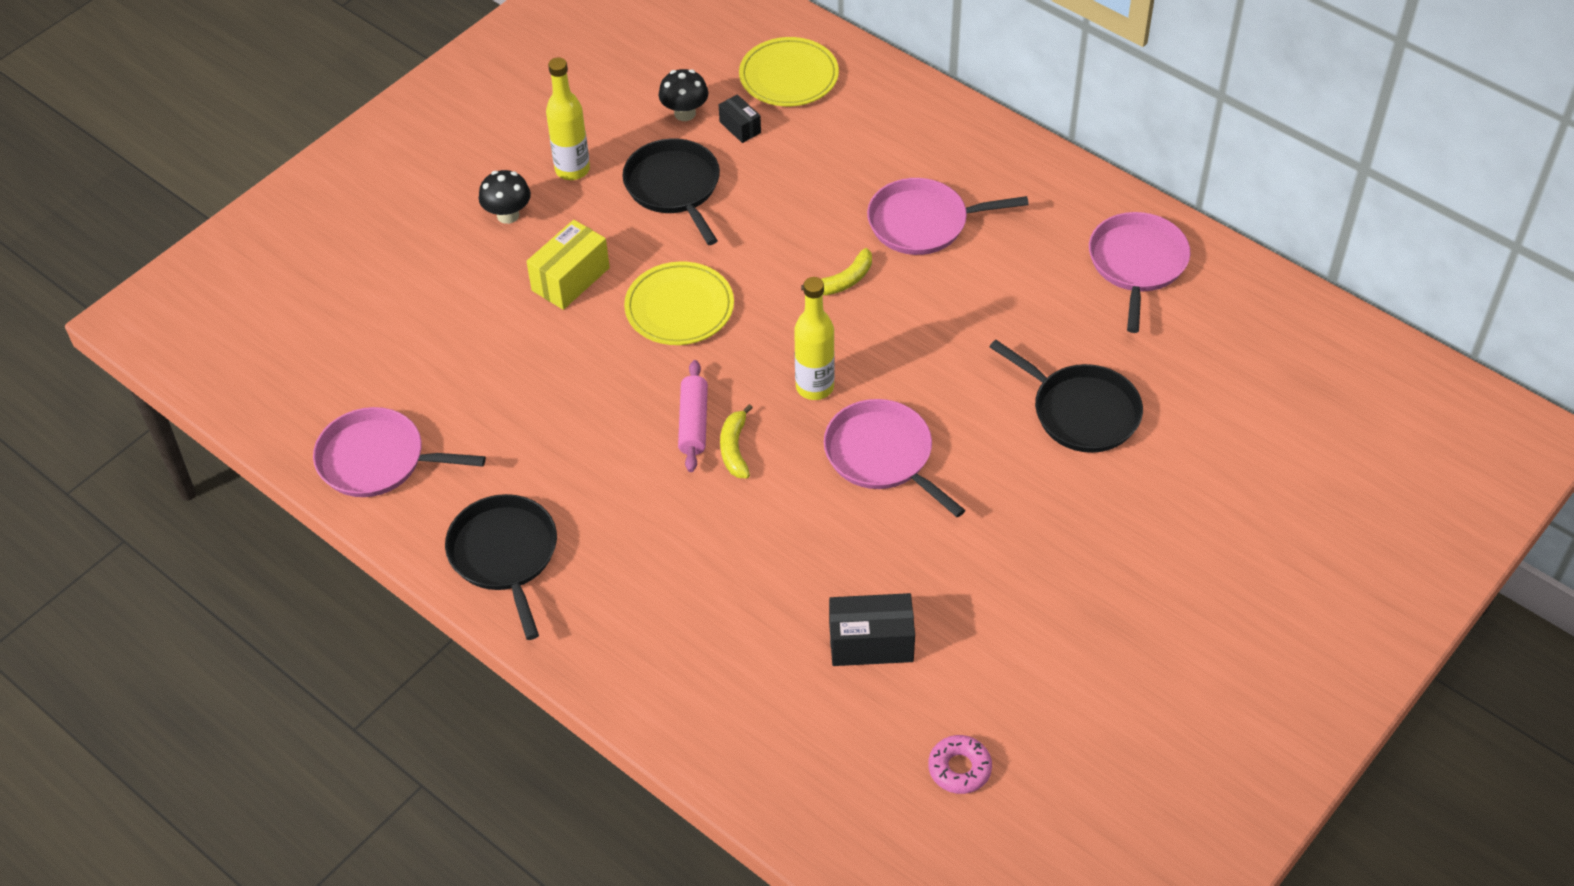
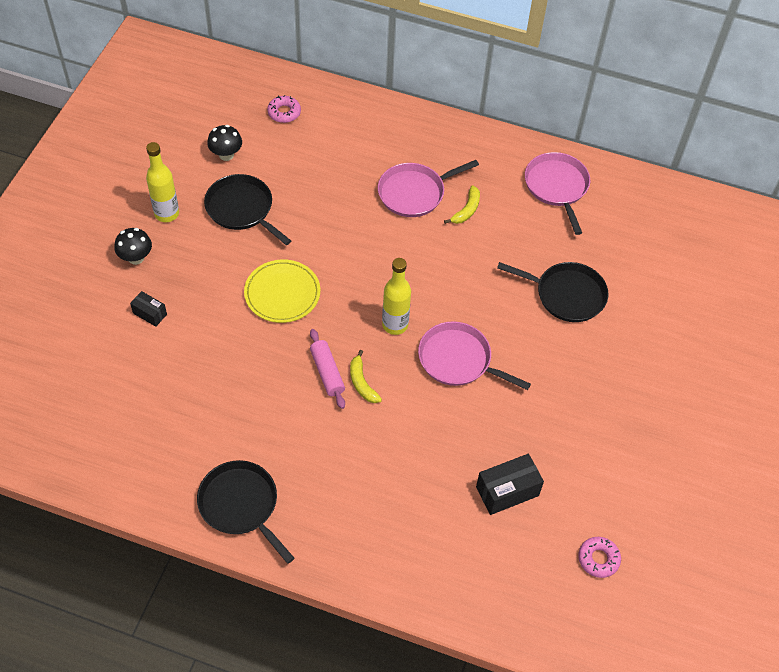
camera: 25 degrees left, 5 degrees up
pink pan [313,407,486,497] -> none
yellow box [526,220,610,310] -> none
black box [719,94,761,143] -> black box moved to [130,291,167,327]
yellow plate [739,37,839,107] -> pink donut [267,95,301,123]
yellow banana [801,248,872,295] -> yellow banana moved to [444,185,480,224]

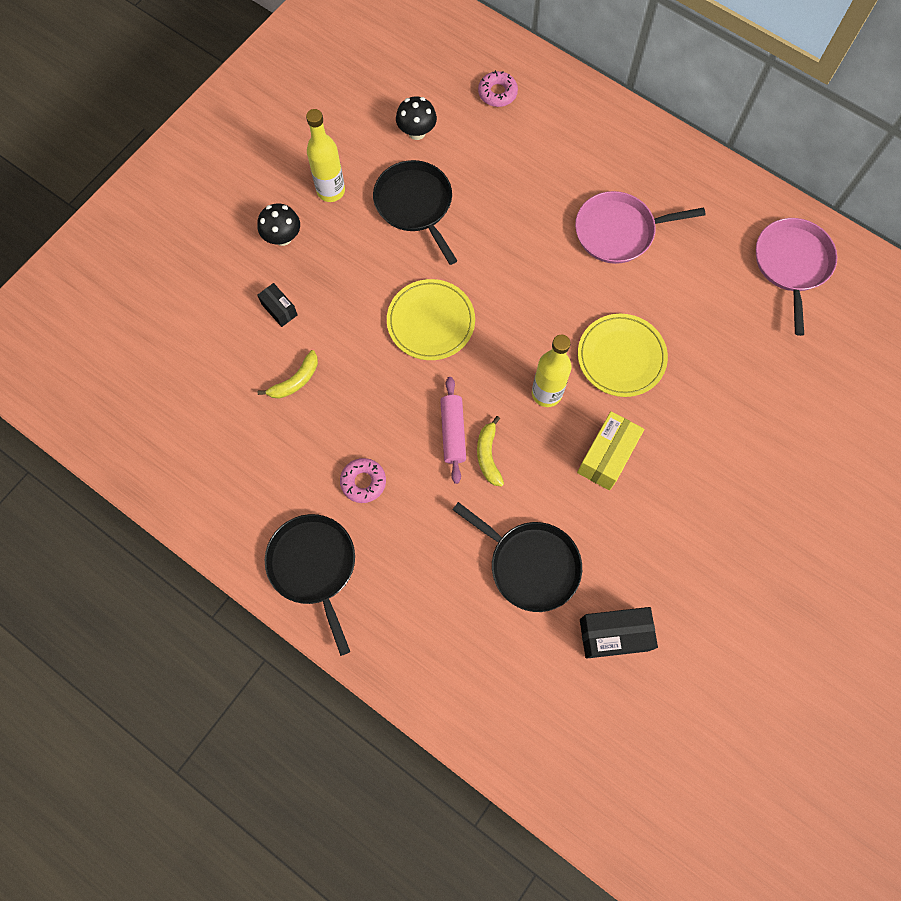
camera: 20 degrees right, 15 degrees up
pink pan [418,321,531,390] -> yellow box [577,411,644,491]
yellow banana [444,185,480,224] -> yellow banana moved to [258,350,318,399]
black pan [497,262,608,322] -> black pan moved to [452,502,582,612]
pink donut [578,537,621,578] -> pink donut moved to [340,458,386,503]
none -> yellow plate [578,314,668,397]

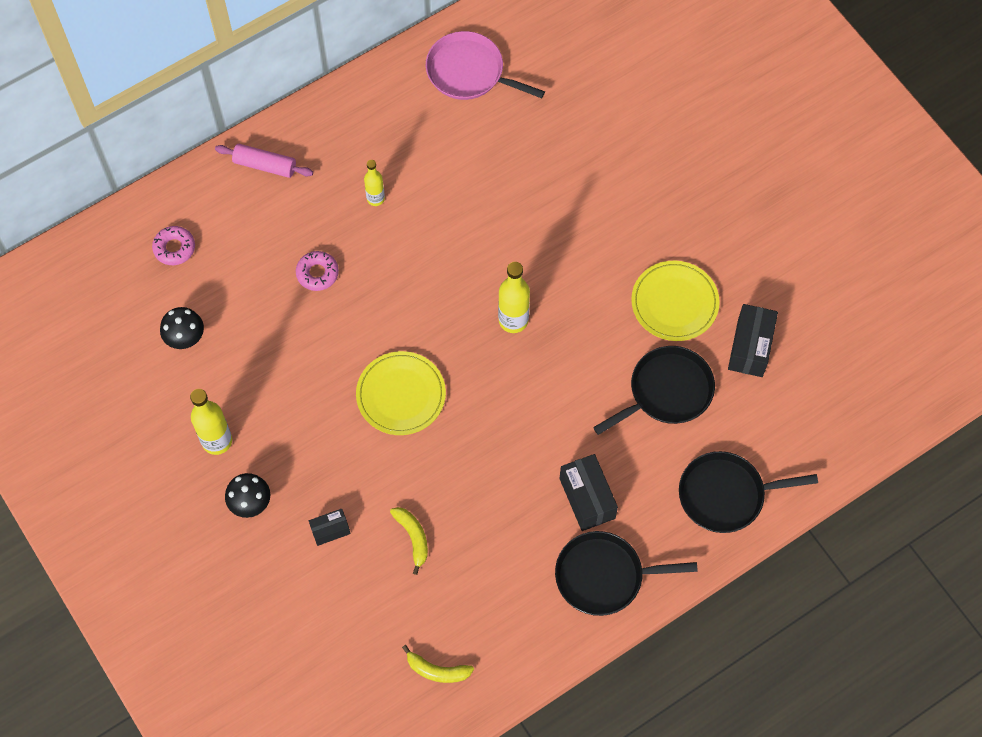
camera: 70 degrees left, 5 degrees down
pink donut [340,458,386,503] -> pink donut moved to [296,251,339,291]
black pan [373,160,457,265] -> black pan moved to [679,451,818,533]
pink rolling pin [440,377,466,484] -> pink rolling pin moved to [215,144,313,178]
yellow banana [477,416,504,487] -> yellow banana moved to [402,645,474,683]
pink pan [575,191,706,264] -> yellow bottle [364,160,385,206]
yellow box [577,411,644,491] -> none
yellow plate [578,314,668,397] -> yellow plate moved to [631,261,720,341]
none -> black box [559,454,618,531]

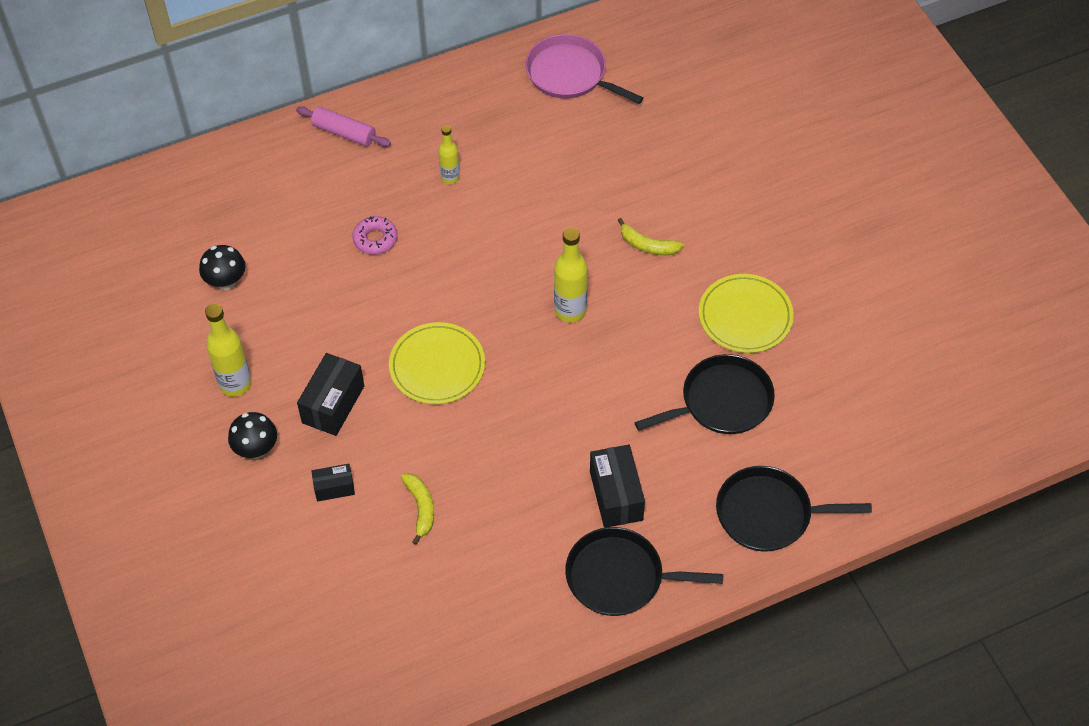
camera: 10 degrees right, 10 degrees down
pink donut [152,226,195,265] -> none
yellow banana [402,645,474,683] -> yellow banana moved to [618,218,684,255]
black box [728,304,778,377] -> black box moved to [297,353,364,436]

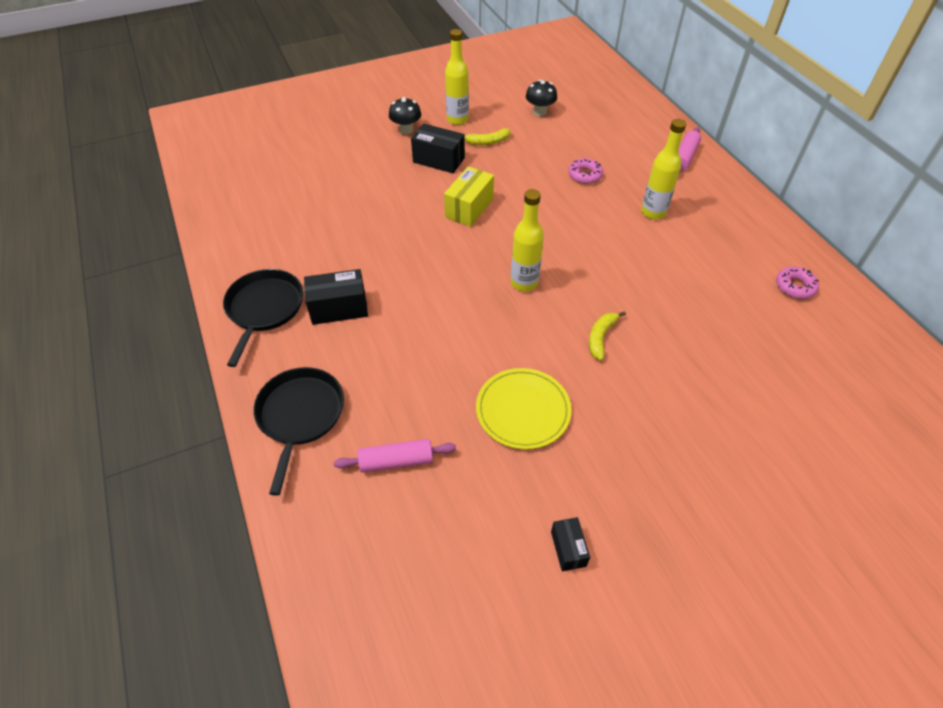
camera: 90 degrees right, 5 degrees down
black box [311,464,355,502] -> black box moved to [551,517,590,571]
yellow plate [389,322,485,404] -> yellow box [444,166,494,227]
yellow banana [401,473,434,545] -> yellow banana moved to [464,128,510,145]
yellow bottle [438,125,460,184] -> yellow bottle [641,119,686,220], size x1.61
pink pan [526,34,643,104] -> pink donut [776,267,819,299]
black pan [634,354,775,434] -> none
none -> pink rolling pin [334,439,456,473]

